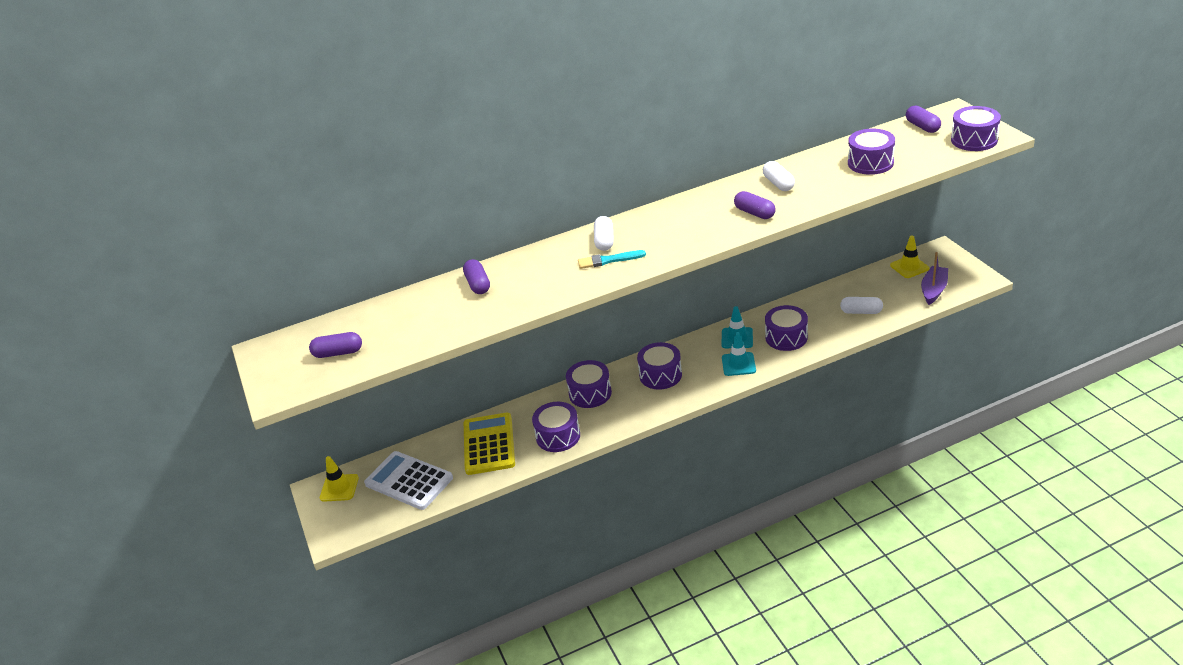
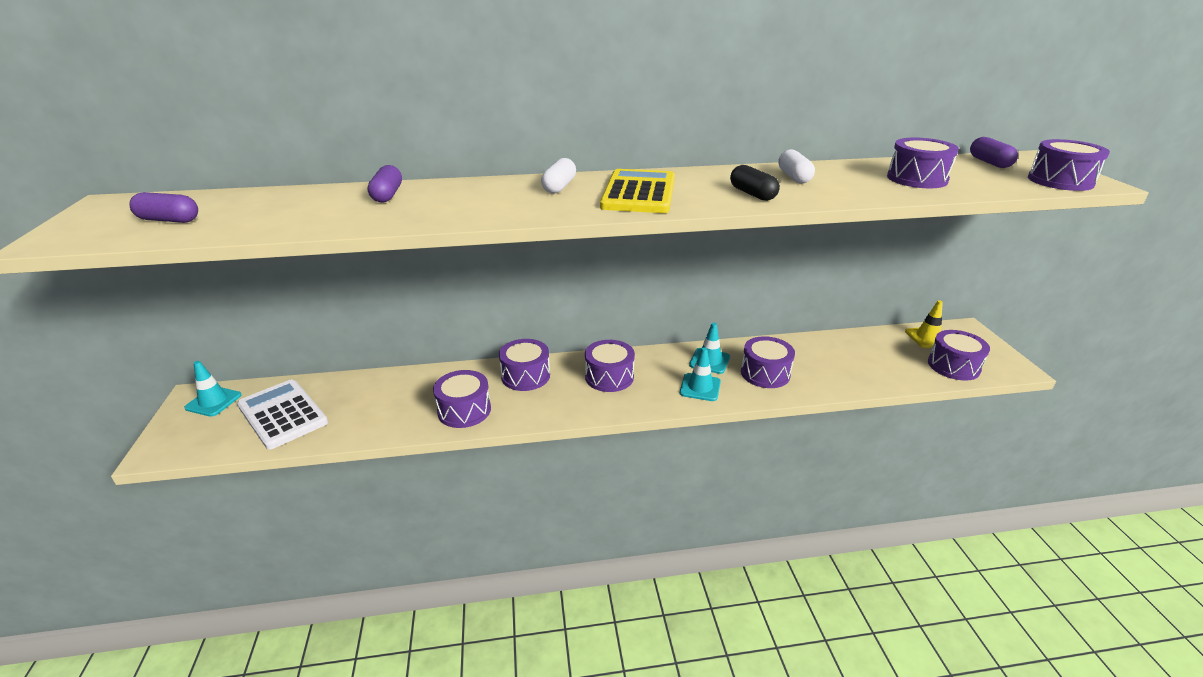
camera: 10 degrees right, 5 degrees down
yellow traffic cone [320,456,359,502] -> turquoise traffic cone [184,361,241,417]
yellow calculator [464,413,515,475] -> yellow calculator moved to [600,169,675,213]
turquoise brush [578,250,646,269] -> none
purple capsule [734,191,776,219] -> black capsule [730,165,780,201]
white capsule [840,297,883,314] -> none
purple boat [921,252,948,305] -> purple drum [928,330,990,381]

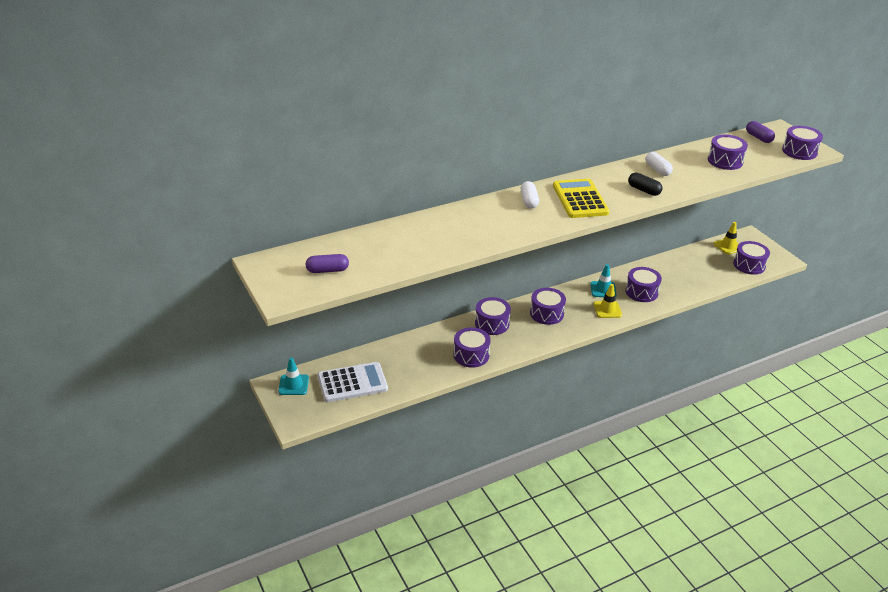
camera: 20 degrees left, 5 degrees up
white calculator [237,379,328,450] -> white calculator turned 135 degrees clockwise [318,362,388,402]
purple capsule [367,165,402,203] -> none
turquoise traffic cone [680,347,721,401] -> yellow traffic cone [593,284,622,318]

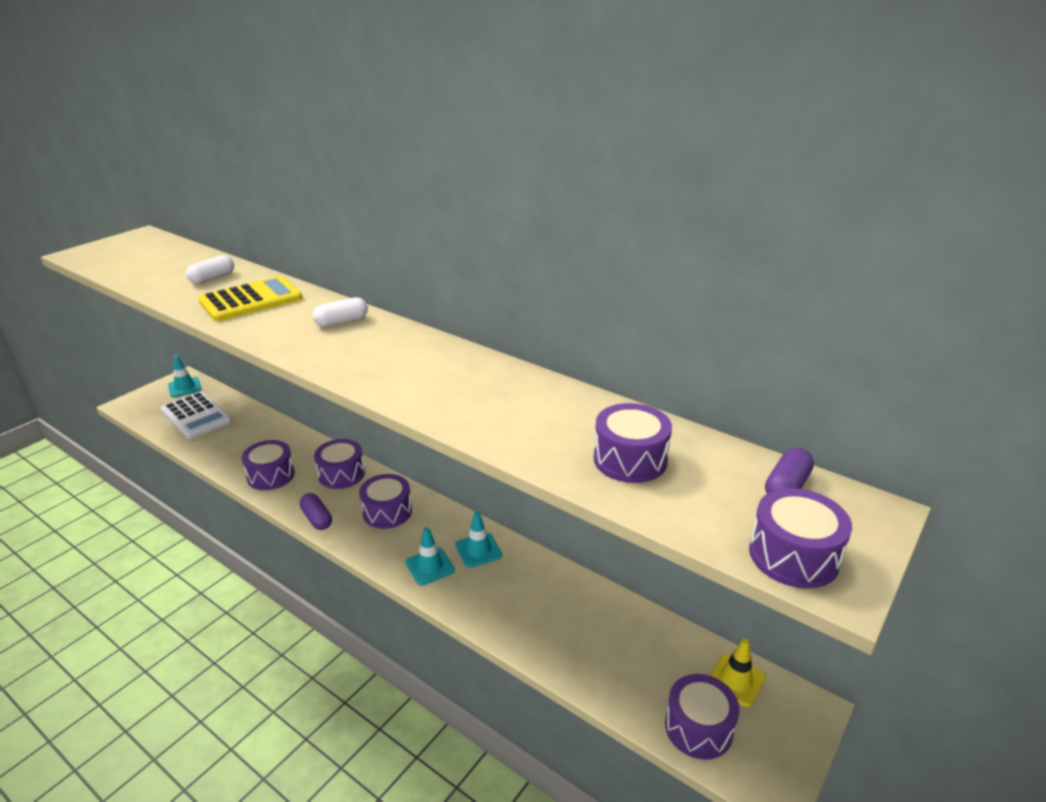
camera: 65 degrees right, 5 degrees down
purple capsule [305,254,349,273] -> purple capsule moved to [300,493,332,530]
yellow calculator [553,179,610,218] -> yellow calculator moved to [198,276,302,321]
yellow traffic cone [593,284,622,318] -> turquoise traffic cone [405,527,455,585]
purple drum [625,267,662,302] -> none
black capsule [628,173,663,196] -> none
white capsule [645,152,673,176] -> white capsule moved to [186,255,234,284]

